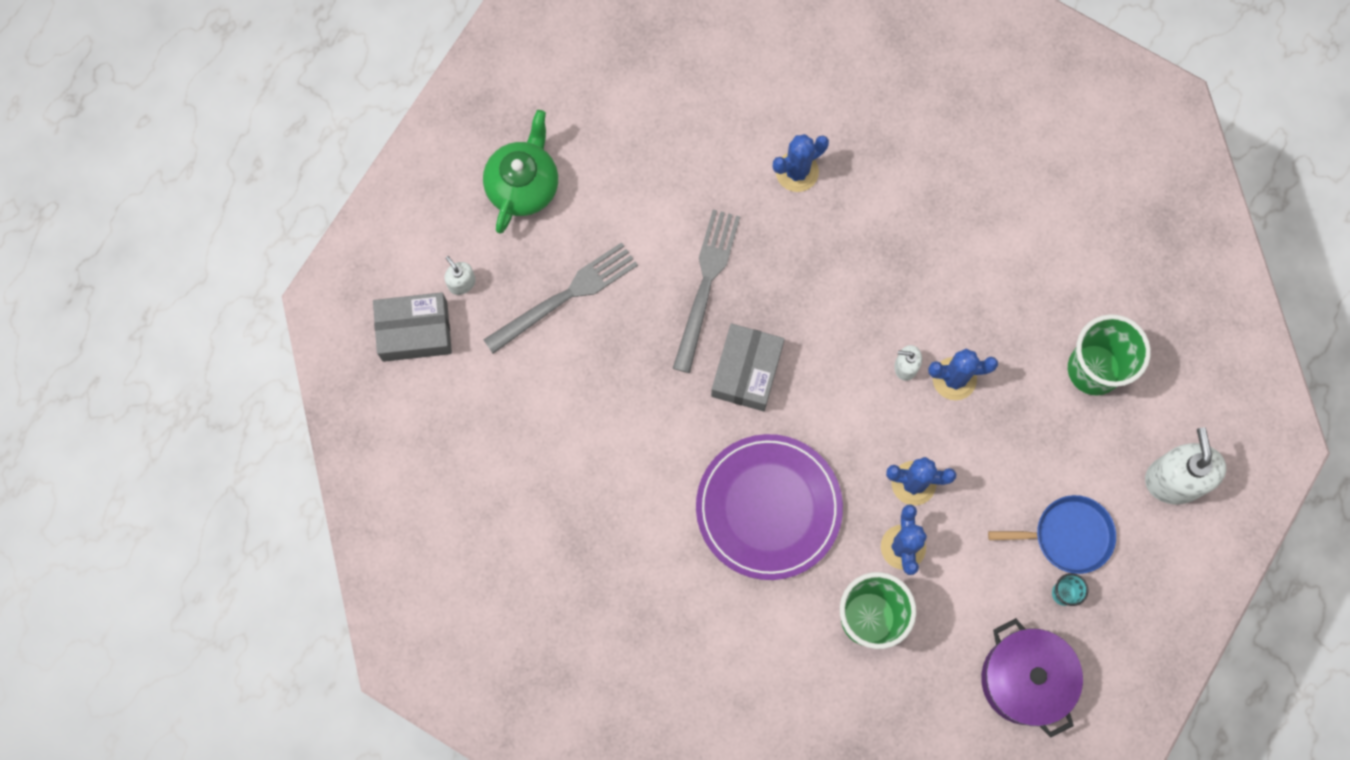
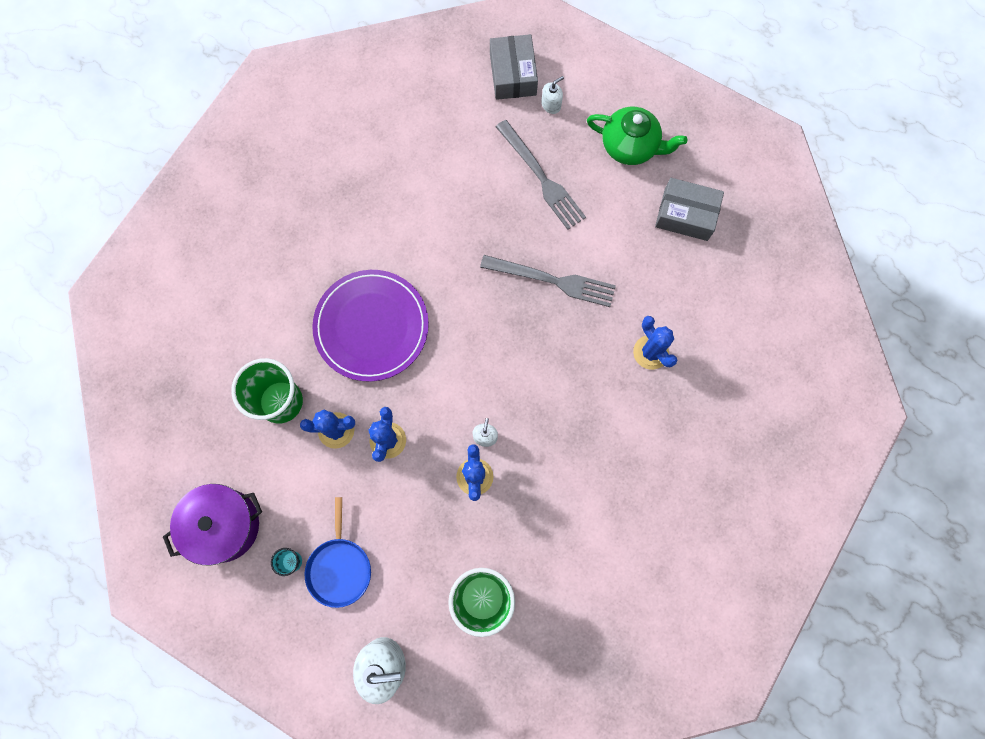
camera: 90 degrees right, 0 degrees up
grey box [711,324,785,411] -> grey box moved to [655,178,724,241]

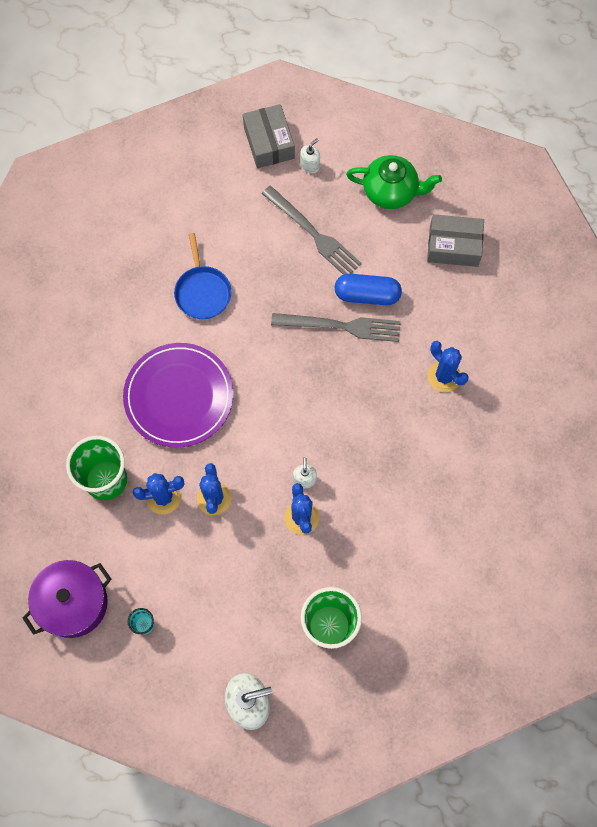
camera: 10 degrees left, 5 degrees down
blue pan [305,497,371,608] -> blue pan moved to [174,233,232,319]
none -> blue capsule [335,274,402,305]

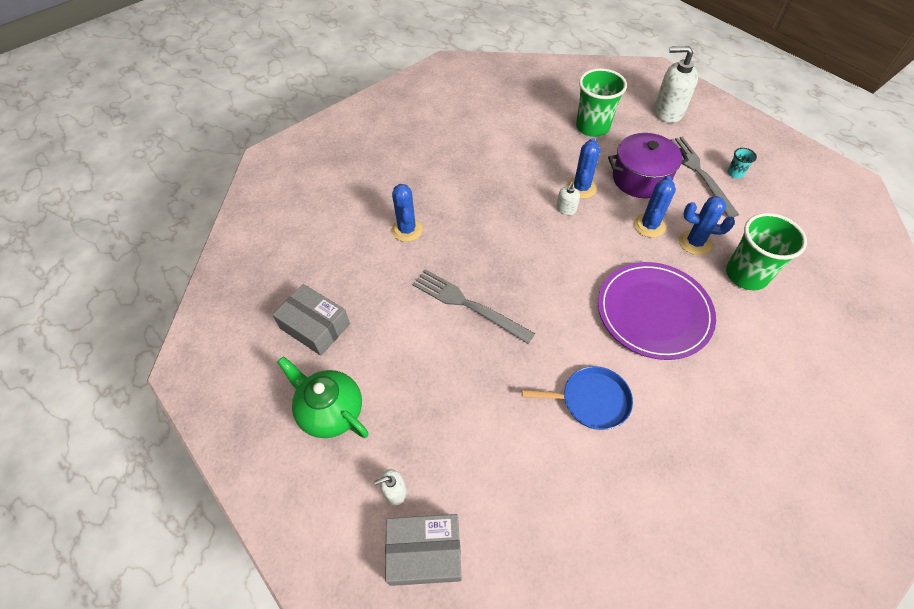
camera: 150 degrees left, 15 degrees down
purple pot [22,560,112,638] -> purple pot moved to [608,133,689,199]
blue pan [174,233,232,319] -> blue pan turned 75 degrees clockwise [522,366,633,430]
grey box [243,104,295,168] -> grey box turned 75 degrees clockwise [385,514,462,586]
grey fork [262,186,362,275] -> grey fork moved to [670,136,739,217]
blue capsule [335,274,402,305] -> none

